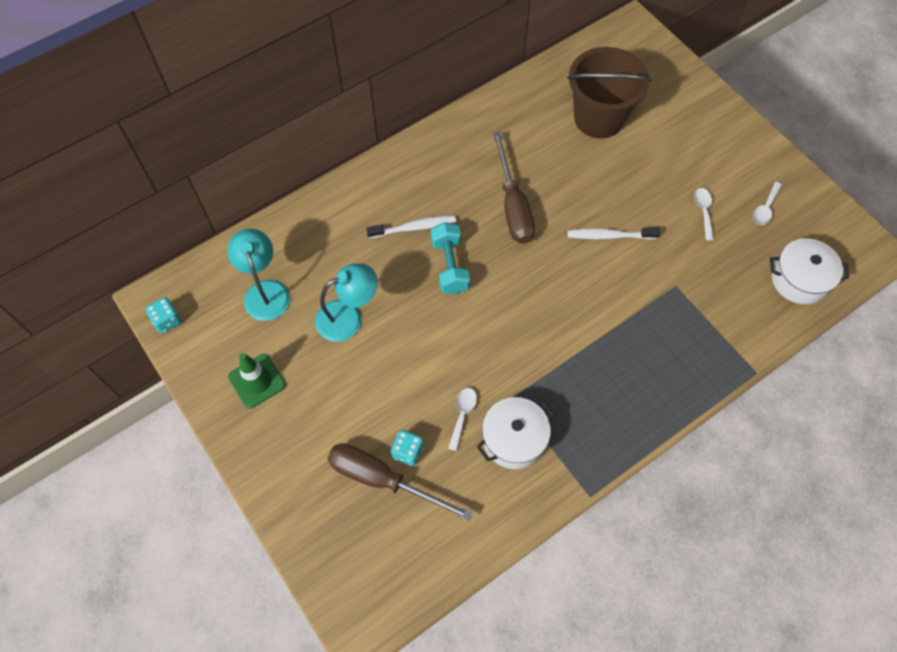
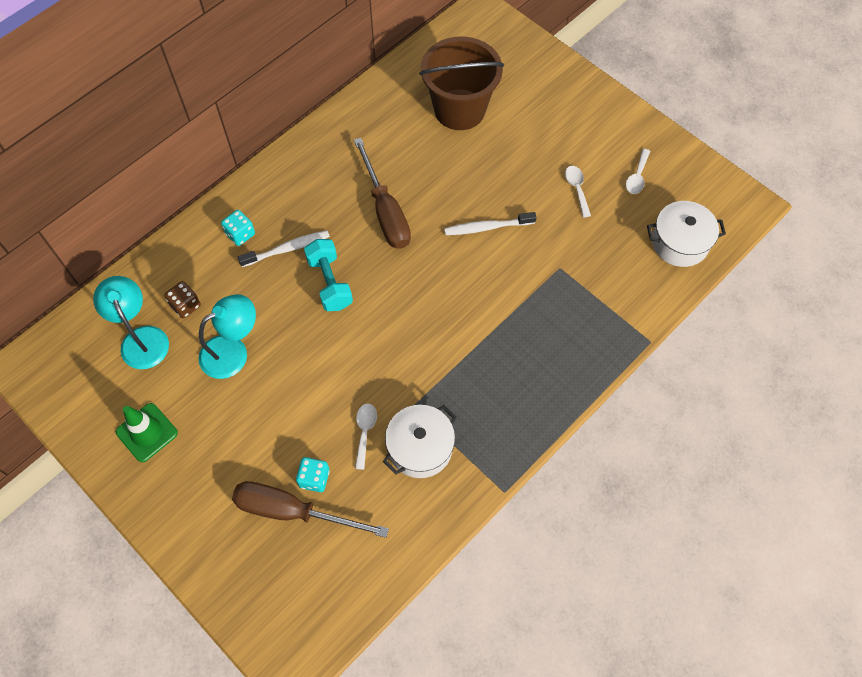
camera: 10 degrees left, 0 degrees up
turquoise dice [145,297,181,333] -> turquoise dice moved to [221,210,255,246]
none -> brown dice [164,281,201,318]

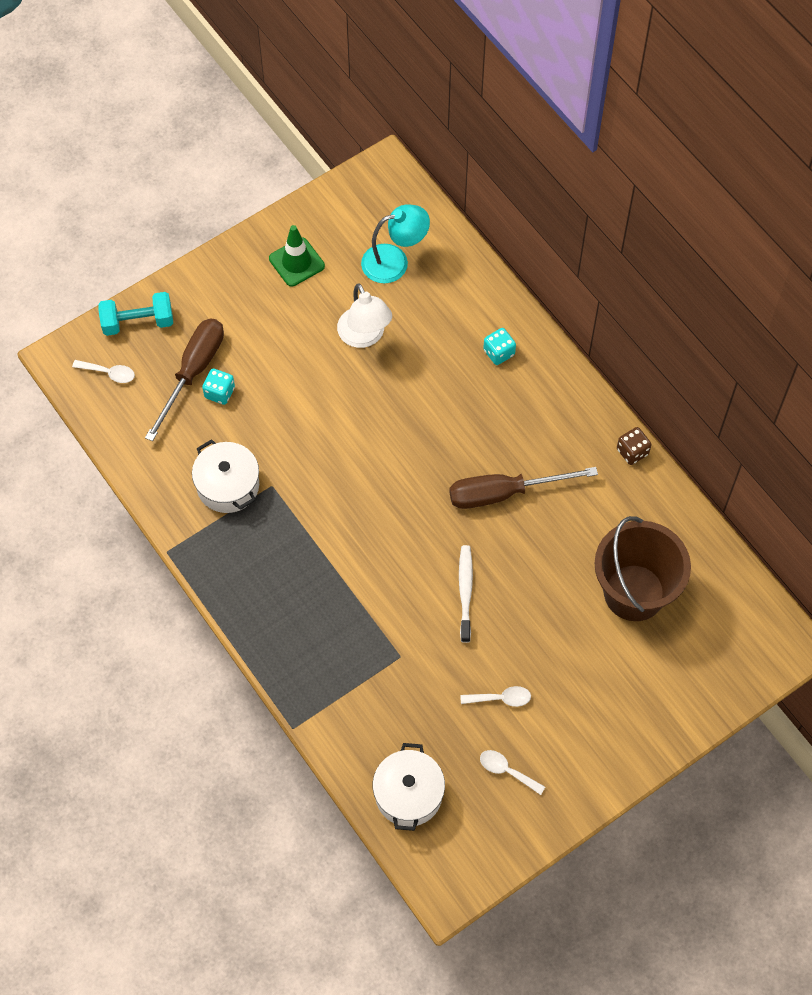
camera: 100 degrees right, 0 degrees up
brown dice [164,281,201,318] -> brown dice moved to [617,427,652,465]
turquoise lamp [199,294,256,379] -> white lamp [337,283,392,348]
white toothbrush [238,230,330,267] -> none
turquoise dumbbell [304,239,353,311] -> turquoise dumbbell moved to [98,292,173,336]
white spoon [355,403,377,470] -> white spoon moved to [72,360,135,383]

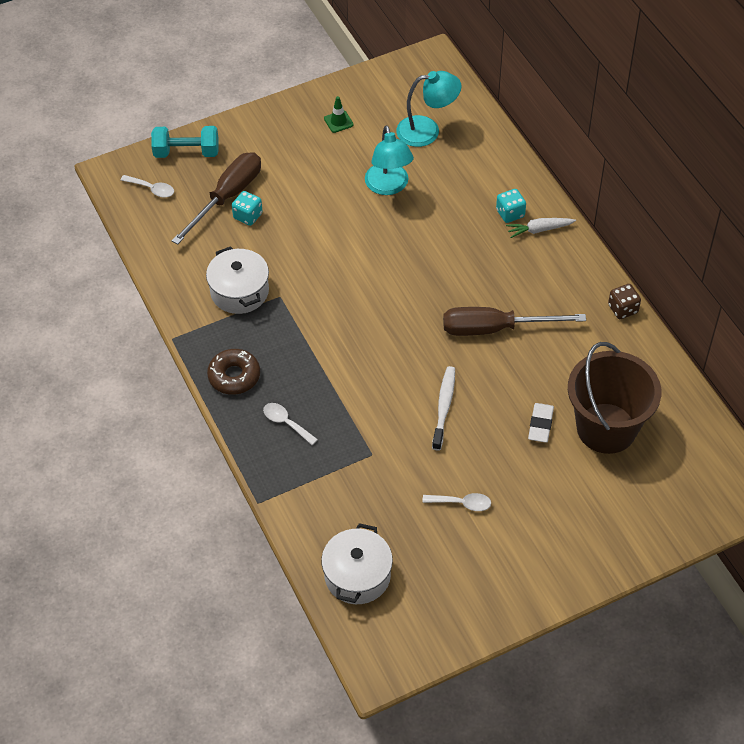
camera: 10 degrees right, 10 degrees down
green traffic cone [269,225,325,287] -> green traffic cone [324,96,354,133], size x0.60
white lamp [337,283,392,348] -> turquoise lamp [365,125,414,195]
white spoon [480,750,545,795] -> white spoon moved to [263,403,318,445]
none -> brown donut [207,349,260,395]
none -> white carrot [506,218,576,238]
none -> white eraser [528,403,554,443]

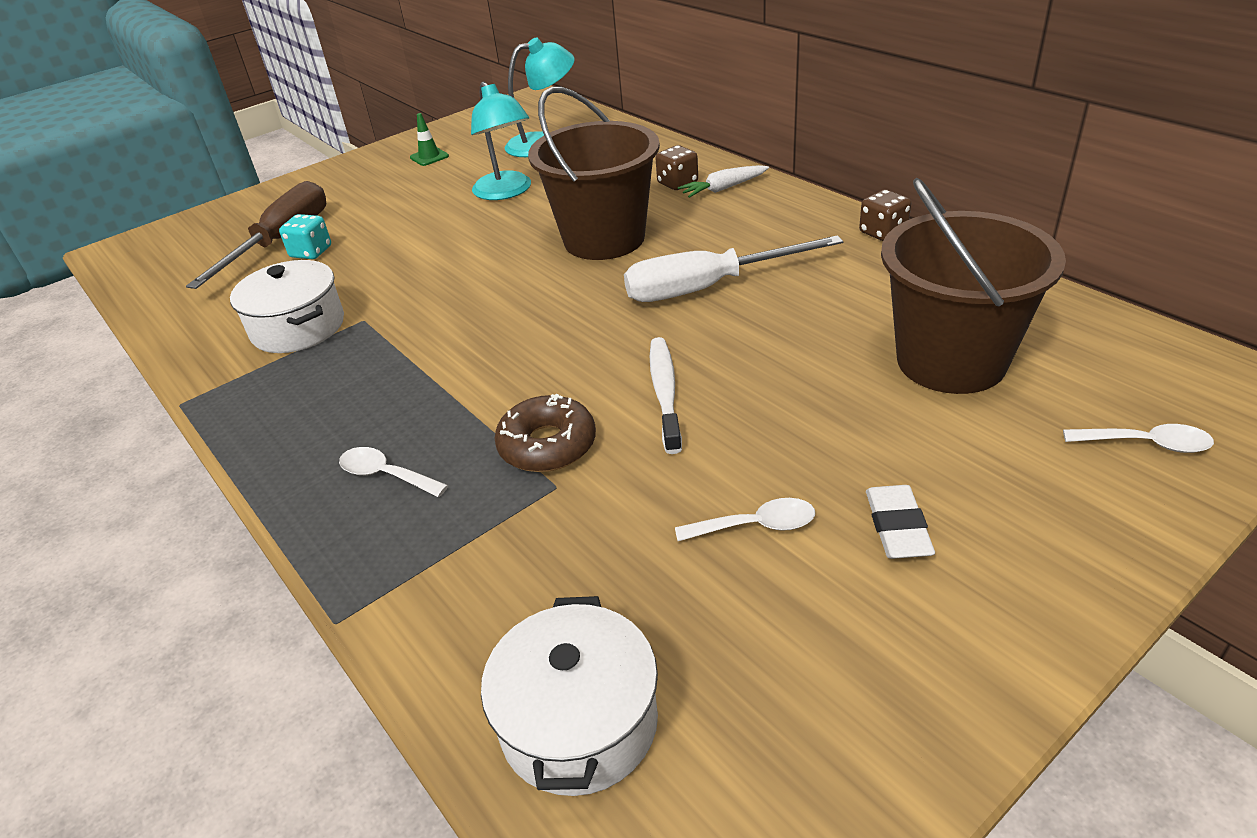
camera: 10 degrees left, 15 degrees down
white spoon [120,175,174,197] -> white spoon moved to [1063,424,1214,453]
turquoise dumbbell [151,126,219,158] -> none
brown donut [207,349,260,395] -> brown donut moved to [495,394,596,472]
brown screwdriver [443,307,586,336] -> white screwdriver [624,235,843,302]
turquoise dice [496,189,526,223] -> brown dice [655,145,698,190]
white eraser [528,403,554,443] -> white eraser moved to [866,485,935,559]
none -> brown bucket [528,86,660,260]

